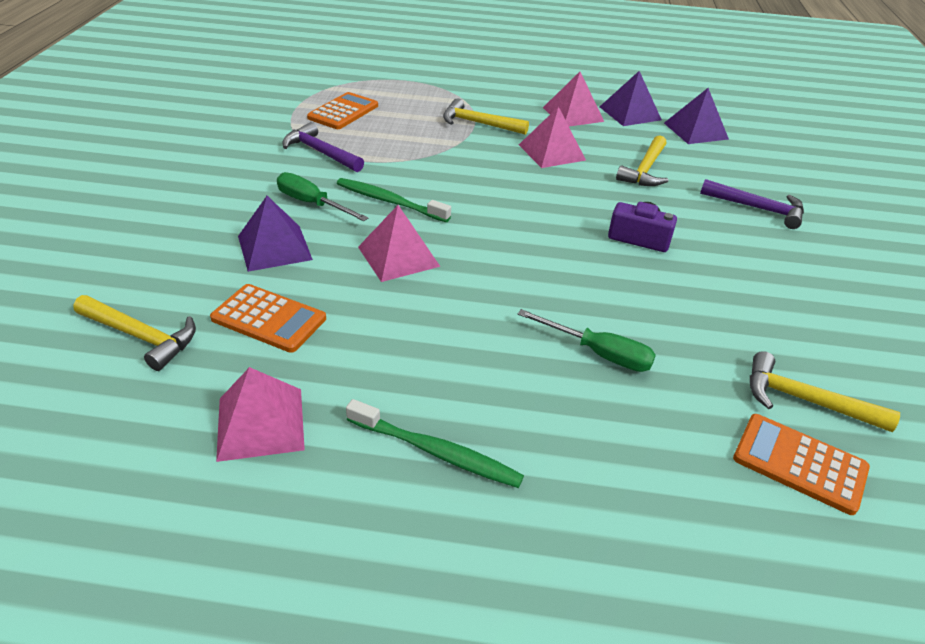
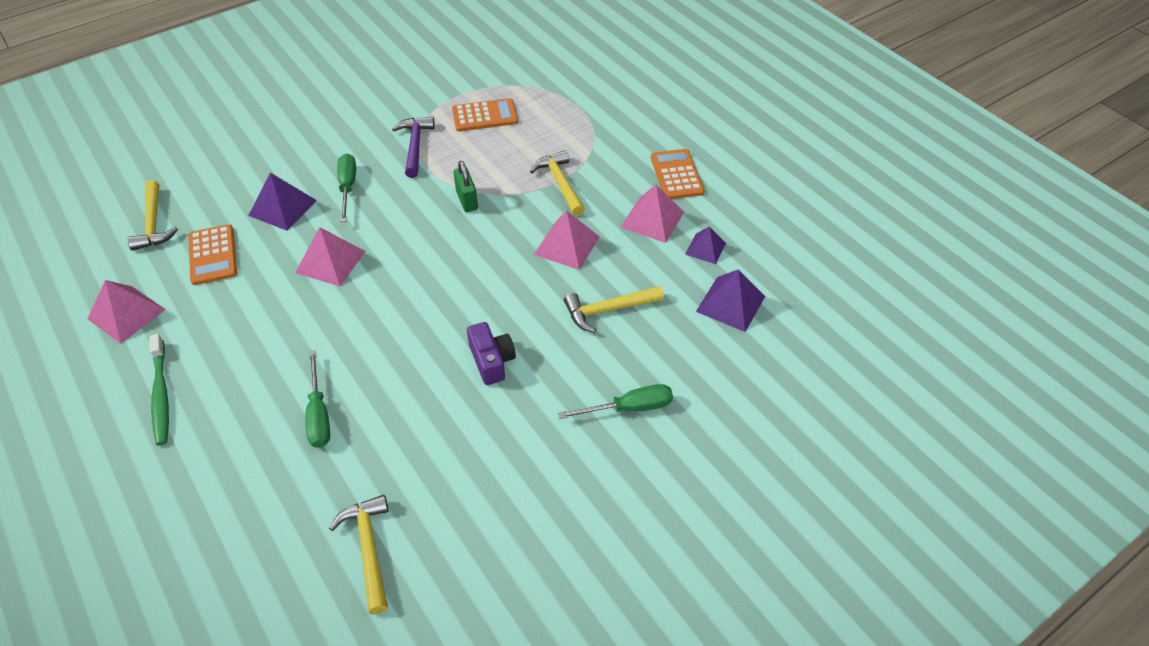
camera: 50 degrees right, 10 degrees up
green toothbrush [337,178,451,222] -> none
purple pyramid [600,71,662,126] -> purple pyramid [685,226,726,264], size x0.64
purple hammer [700,179,804,229] -> green screwdriver [558,384,673,419]
orange calculator [733,414,870,515] -> orange calculator moved to [651,149,704,199]
none -> green padlock [453,161,478,212]

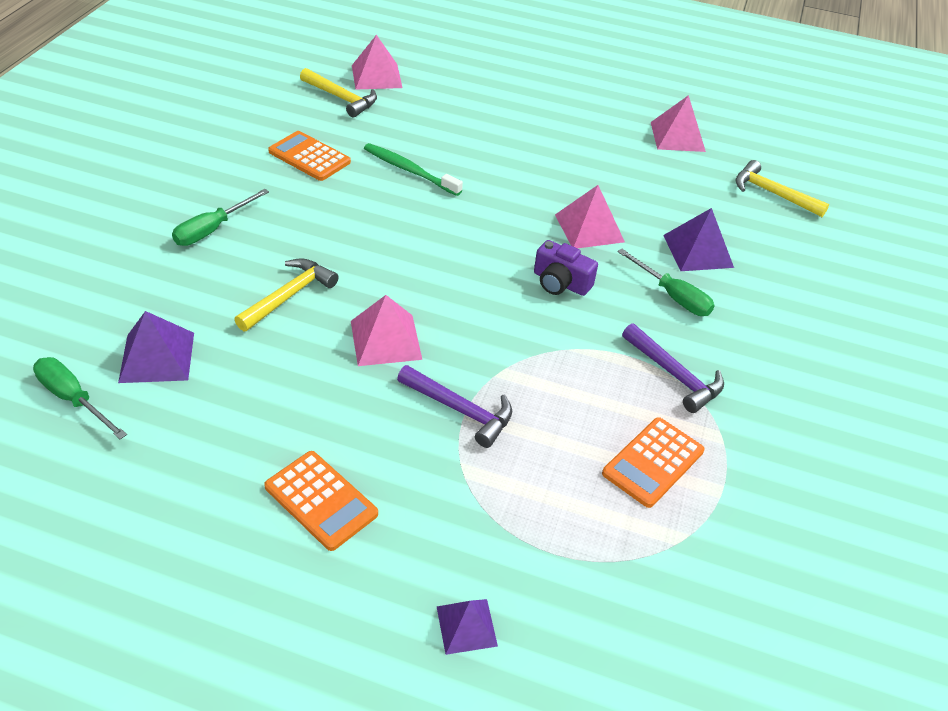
camera: 140 degrees right, 5 degrees down
green toothbrush [149,334,169,445] -> green toothbrush moved to [364,143,463,196]
orange calculator [188,224,237,285] -> orange calculator moved to [268,131,351,181]
green screwdriver [305,350,330,448] -> green screwdriver moved to [33,357,127,439]
green padlock [453,161,478,212] -> none
purple camera [467,322,516,385] -> purple camera moved to [534,240,598,296]
yellow hammer [530,150,585,216] -> purple hammer [397,365,512,448]
pink pyramid [621,185,684,243] -> pink pyramid moved to [352,35,403,89]
purple pyramid [685,226,726,264] -> purple pyramid moved to [437,599,498,655]

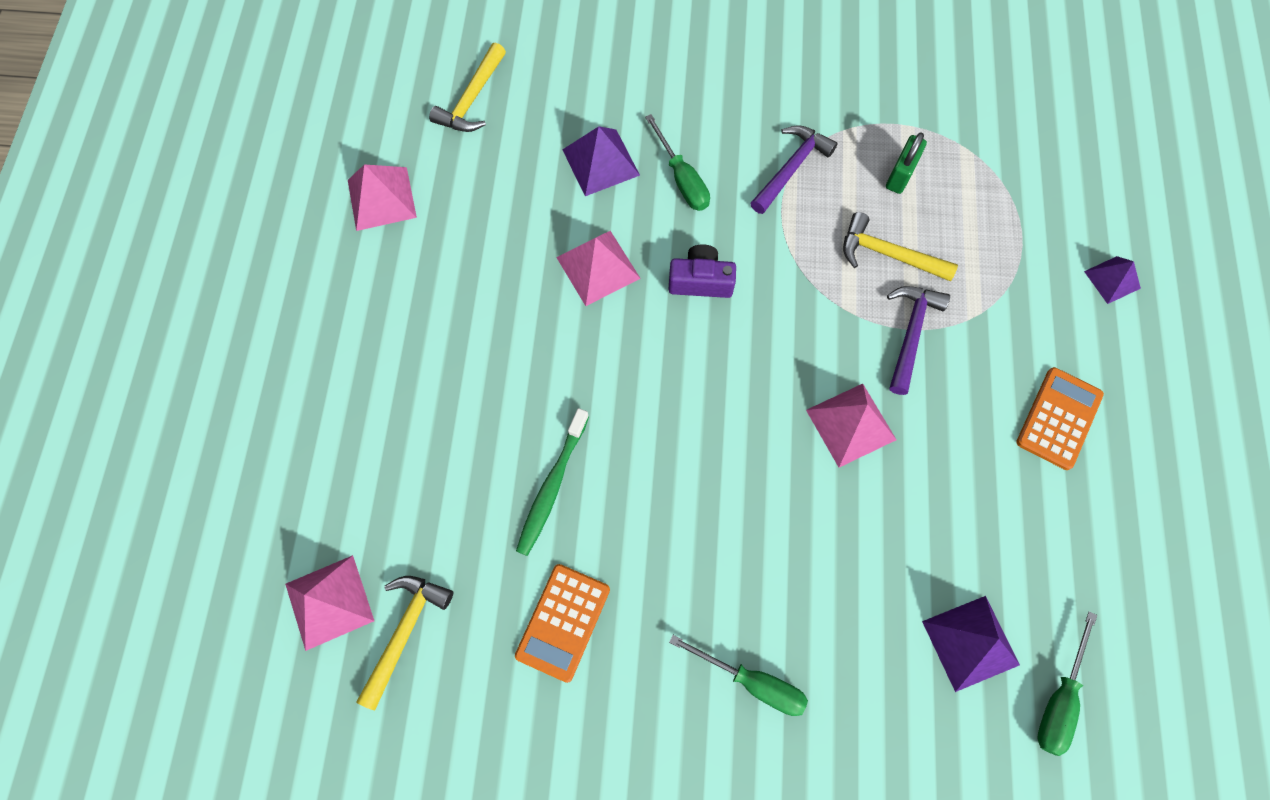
camera: 100 degrees left, 25 degrees up
yellow hammer [234,258,339,331] -> yellow hammer moved to [843,212,958,281]
purple camera [534,240,598,296] -> purple camera turned 105 degrees counterclockwise [668,244,736,298]
orange calculator [602,417,705,508] -> green padlock [886,132,927,194]
green screwdriver [617,249,715,316] -> green screwdriver turned 120 degrees clockwise [645,114,710,211]

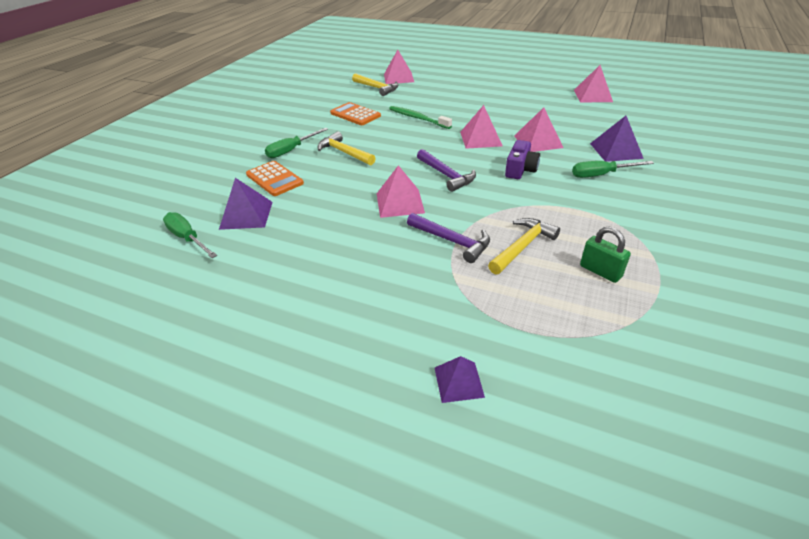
camera: 110 degrees right, 30 degrees down
yellow hammer [429,43,506,132] -> yellow hammer moved to [317,131,376,165]
purple hammer [750,125,838,214] -> purple hammer moved to [417,149,476,192]
orange calculator [1016,367,1104,470] -> orange calculator moved to [246,161,304,196]
none -> pink pyramid [460,105,503,149]

